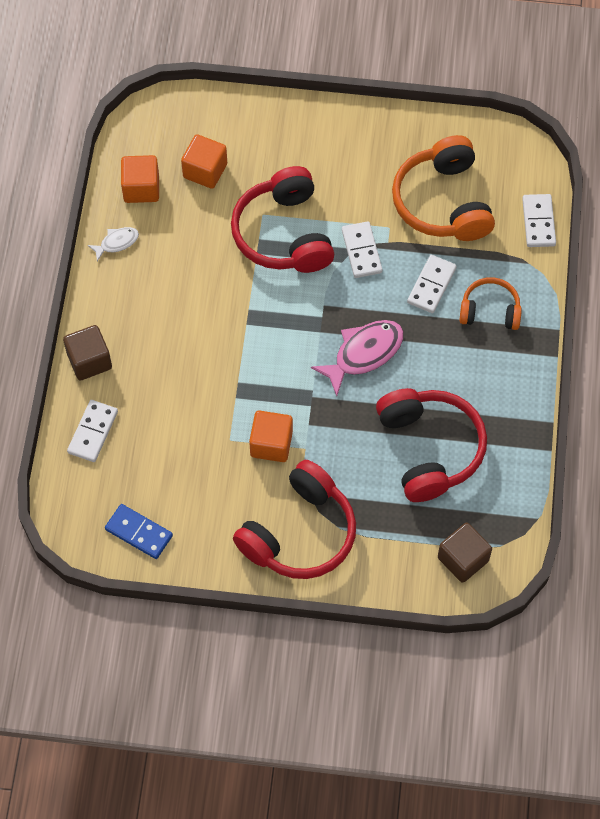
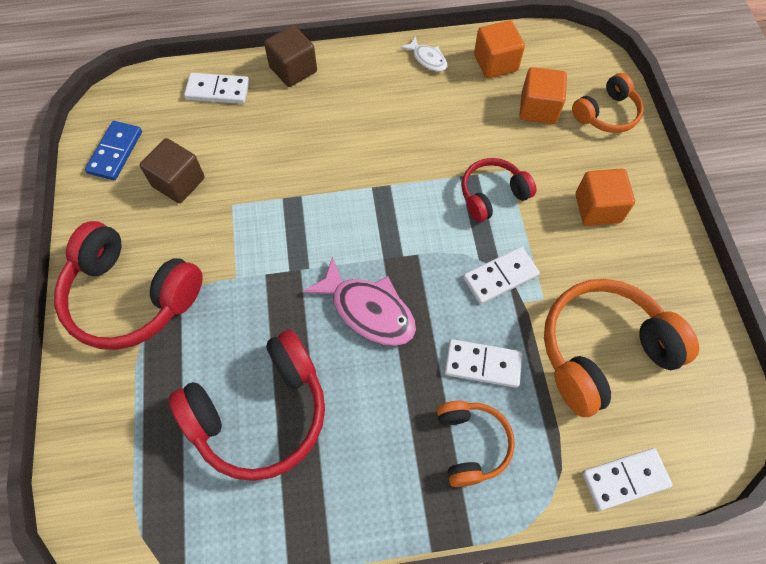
camera: 75 degrees right, 0 degrees up
red headphones [231,166,334,273] -> red headphones [462,158,536,222], size x0.57
orange cube [249,410,293,462] -> orange cube moved to [576,168,635,226]
brown cube [438,523,492,583] -> brown cube moved to [140,138,204,203]
none -> orange headphones [572,73,644,133]

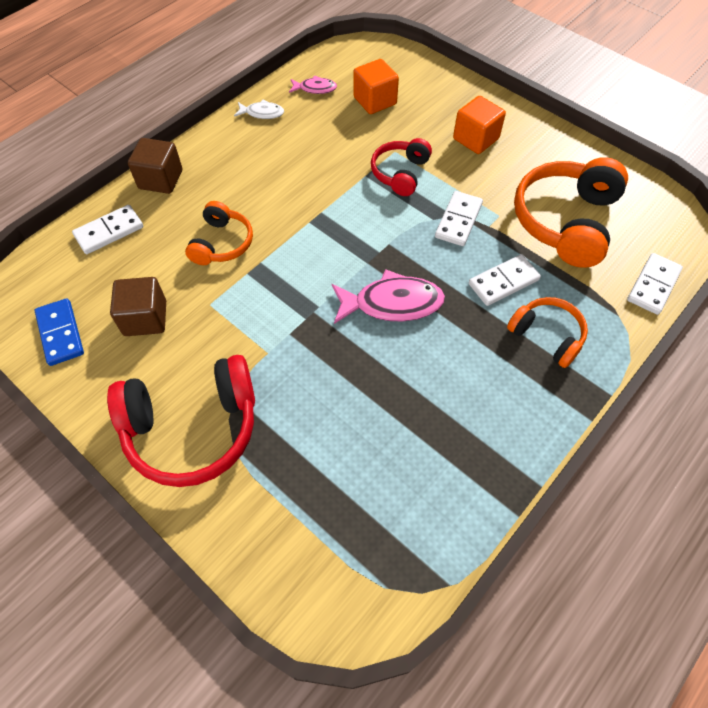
camera: 40 degrees left, 5 degrees down
red headphones [169,330,325,481] -> none
orange cube [474,20,525,78] -> pink fish [289,75,337,94]
orange headphones [572,73,644,133] -> orange headphones moved to [185,201,253,265]

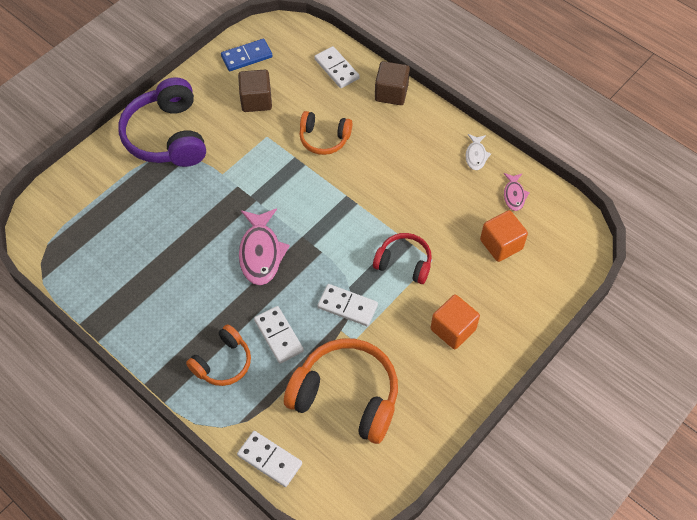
camera: 90 degrees right, 0 degrees up
red headphones [107,355,255,487] -> purple headphones [119,77,206,167]

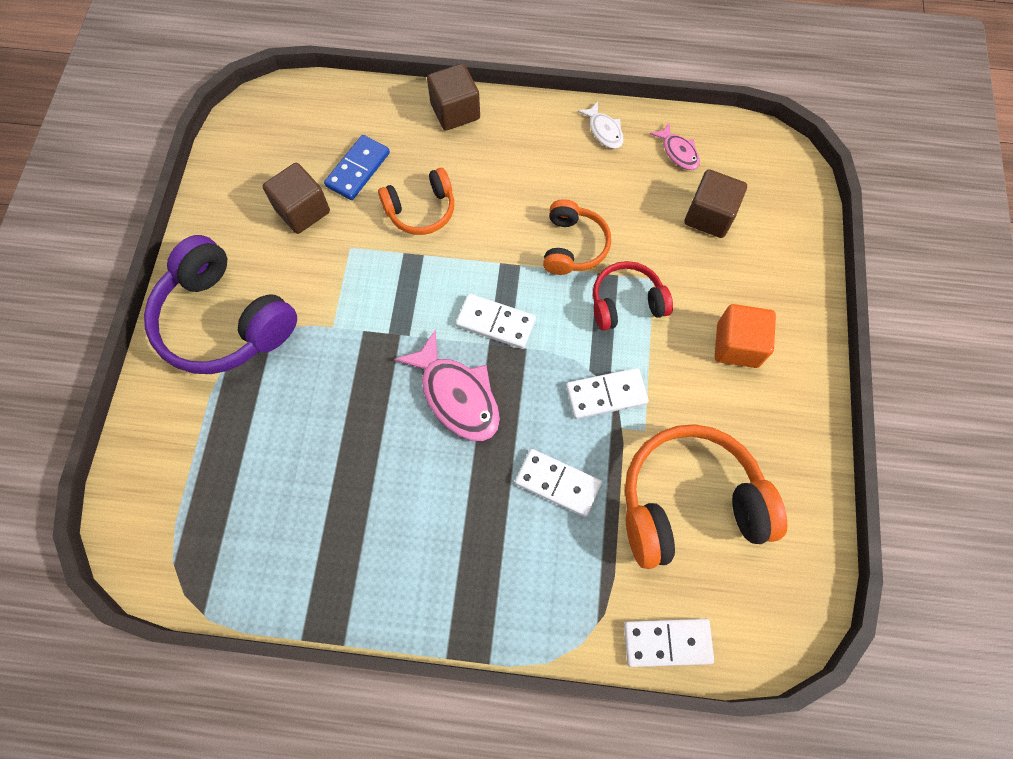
camera: 35 degrees left, 10 degrees up
orange headphones [186,324,251,386] -> orange headphones moved to [543,199,611,275]
blue domino [221,39,273,71] -> blue domino moved to [324,135,390,200]
white domino [314,46,360,88] -> white domino moved to [456,293,536,349]
orange cube [480,210,528,262] -> brown cube [684,170,747,238]

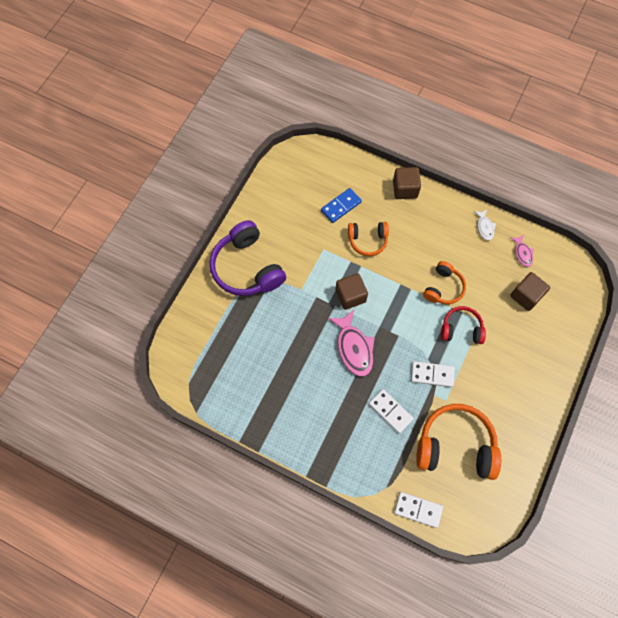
camera: 20 degrees right, 0 degrees up
brown cube [263,163,330,234] -> brown cube moved to [336,273,368,310]
white domino [456,293,536,349] -> none
orange cube [715,304,776,368] -> none

